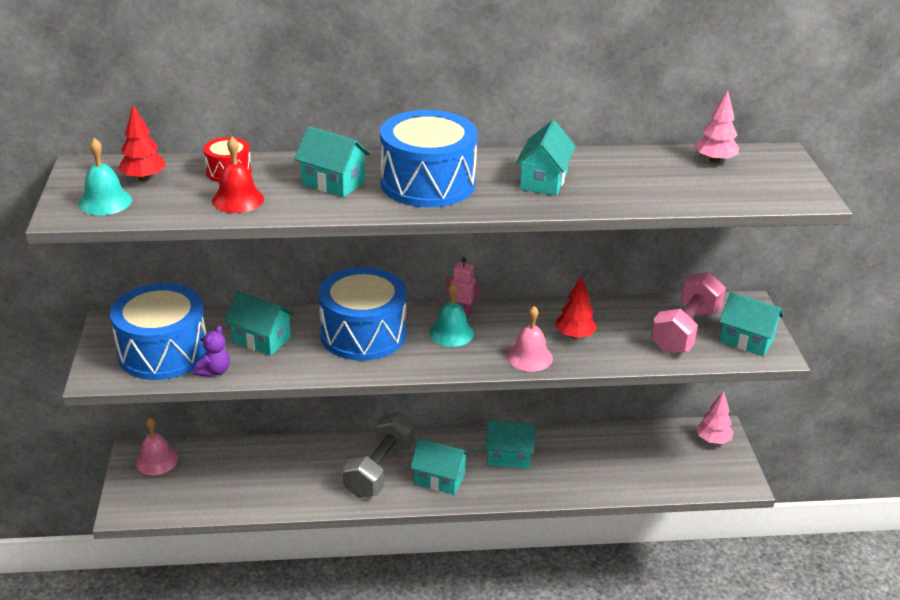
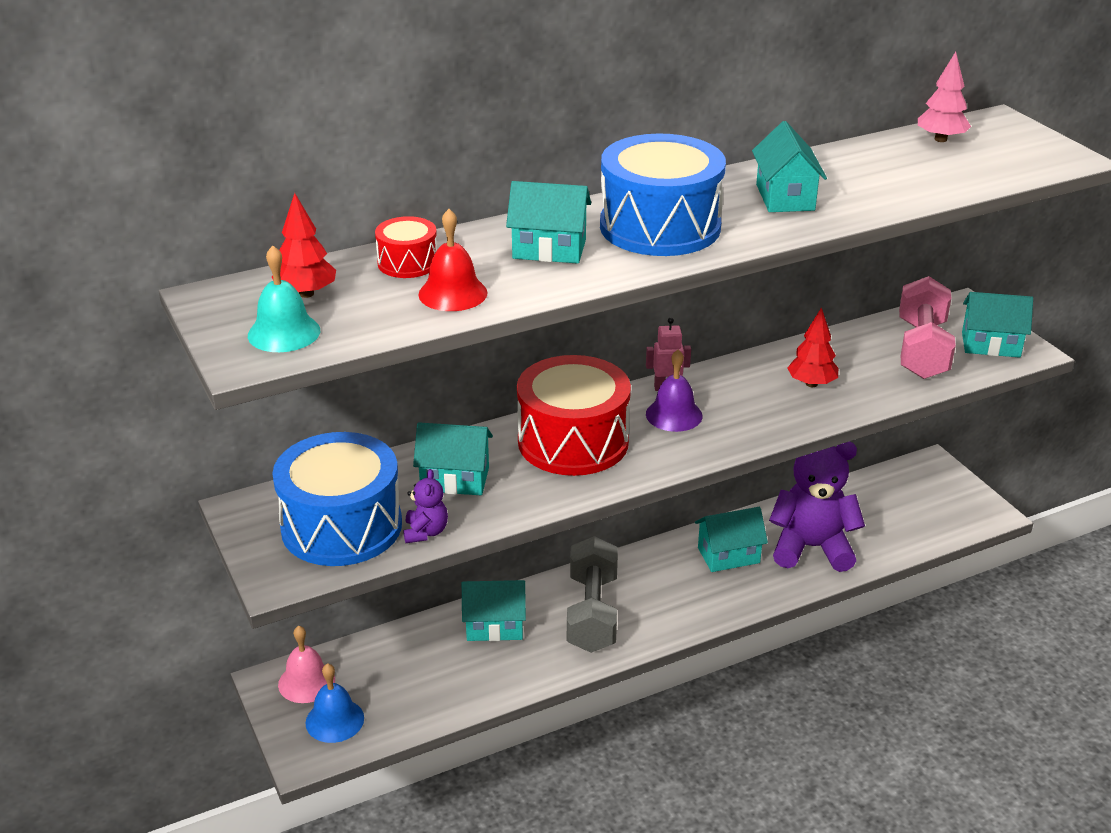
camera: 20 degrees left, 0 degrees up
blue drum [318,267,407,361] -> red drum [517,355,631,476]
turquoise house [410,438,470,495] -> turquoise house moved to [462,580,526,641]
turquoise bell [429,282,474,347] -> purple bell [646,350,703,432]
pink bell [507,306,553,372] -> none
pink tree [696,391,734,444] -> none
none -> blue bell [306,663,364,743]
none -> purple teddy bear [769,442,865,572]

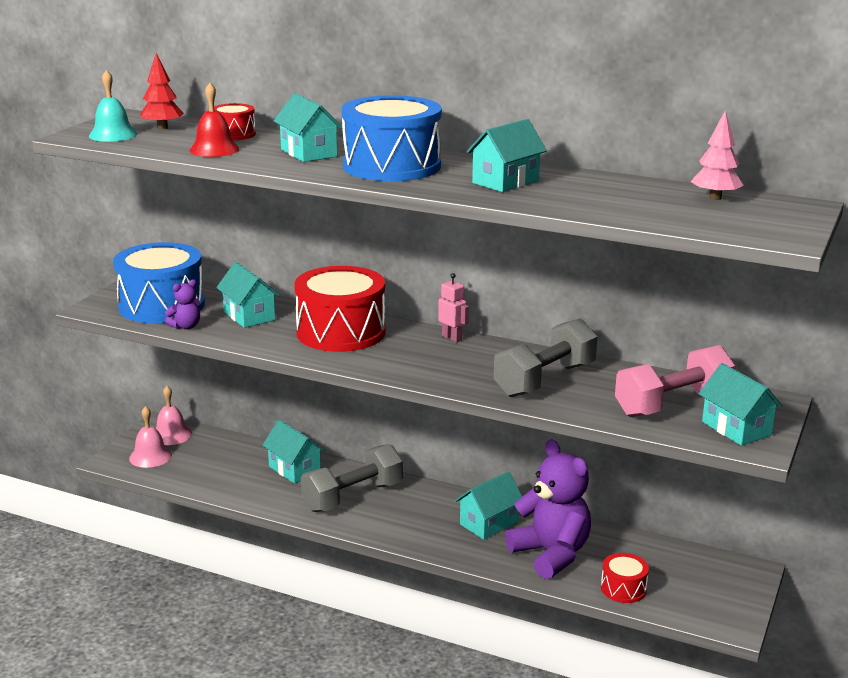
camera: 50 degrees right, 10 degrees down
blue bell [306,663,364,743] -> pink bell [129,406,172,468]
purple bell [646,350,703,432] -> none
turquoise house [695,507,768,572] -> turquoise house turned 75 degrees counterclockwise [455,471,522,540]
red tree [787,307,838,387] -> grey dumbbell [494,318,597,397]
none -> red drum [601,553,649,603]

